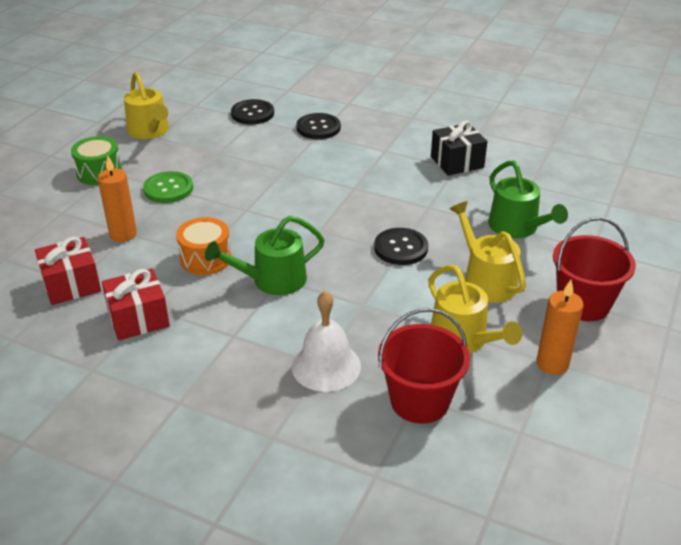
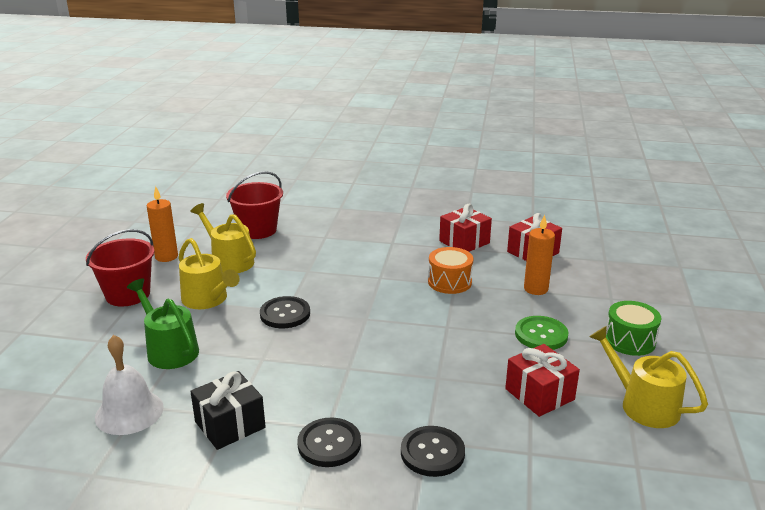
camera: 165 degrees right, 10 degrees down
green watering can [205,216,325,295] -> none
black button [231,99,274,125] -> black button moved to [297,418,361,467]
white bell [292,291,361,392] -> white bell moved to [95,335,164,435]
none -> red gift [505,344,580,417]

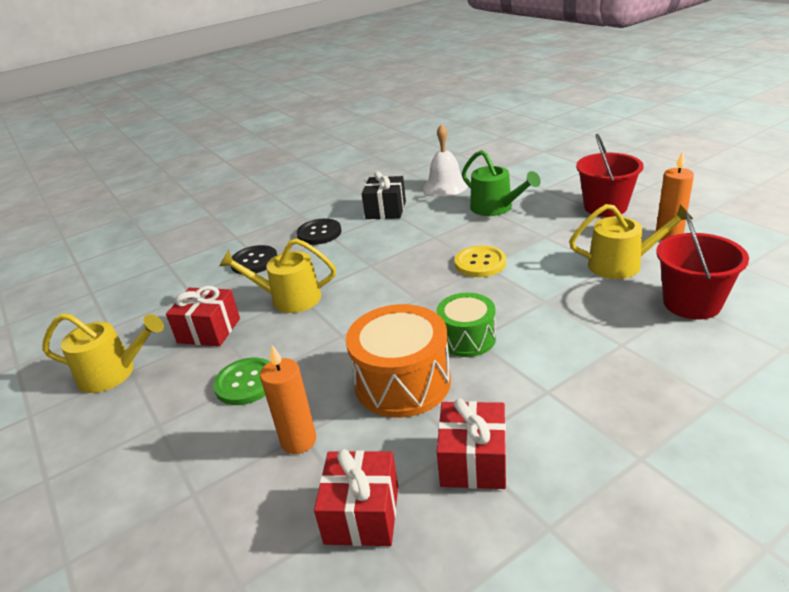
camera: 140 degrees right, 5 degrees up
green watering can [127,279,199,369] -> green watering can turned 45 degrees clockwise [462,150,541,216]
yellow watering can [179,238,240,309] -> yellow watering can moved to [219,238,336,313]
black button [260,296,310,328] -> yellow button [455,245,506,277]
orange drum [428,247,474,294] -> orange drum [346,304,451,418], size x1.58
green drum [606,301,662,356] -> green drum moved to [437,293,496,357]

